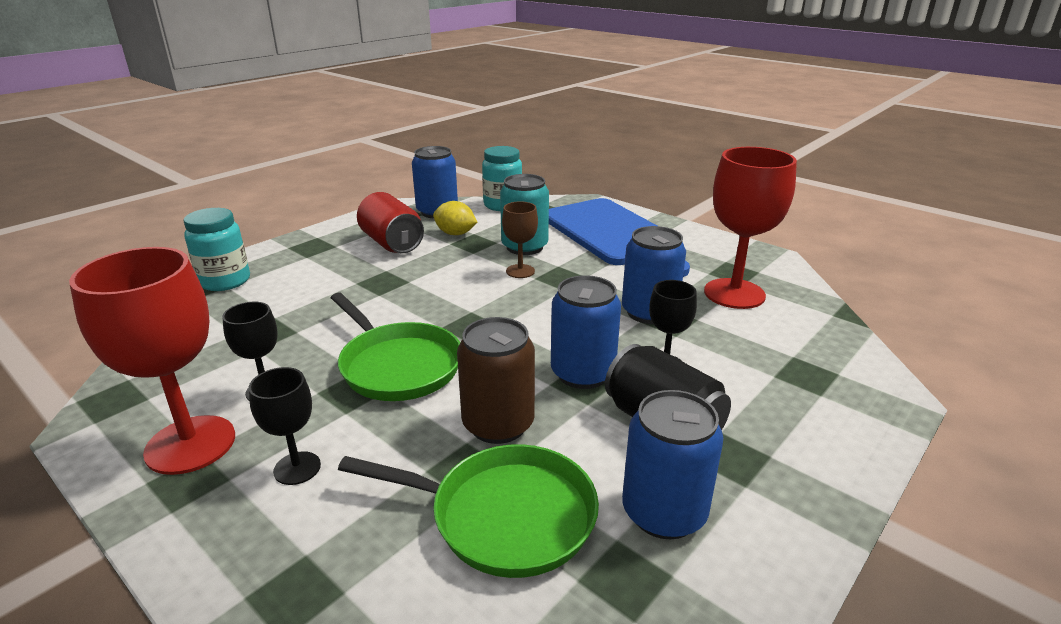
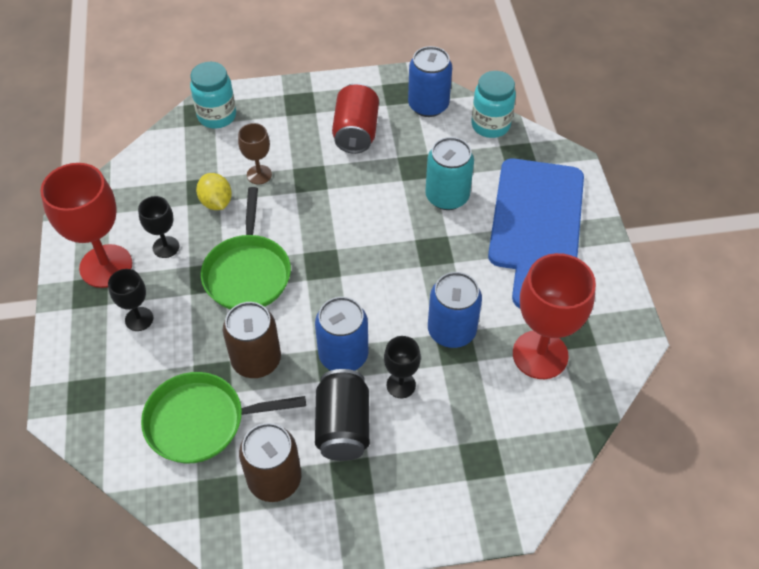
camera: 40 degrees right, 25 degrees up
green pan [338,444,599,578] -> green pan turned 120 degrees clockwise [141,372,306,464]
yellow lemon [433,201,477,235] -> yellow lemon moved to [196,173,232,210]
brown goblet [502,202,538,278] -> brown goblet moved to [238,123,272,184]
blue can [622,390,723,539] -> brown can [239,423,301,502]

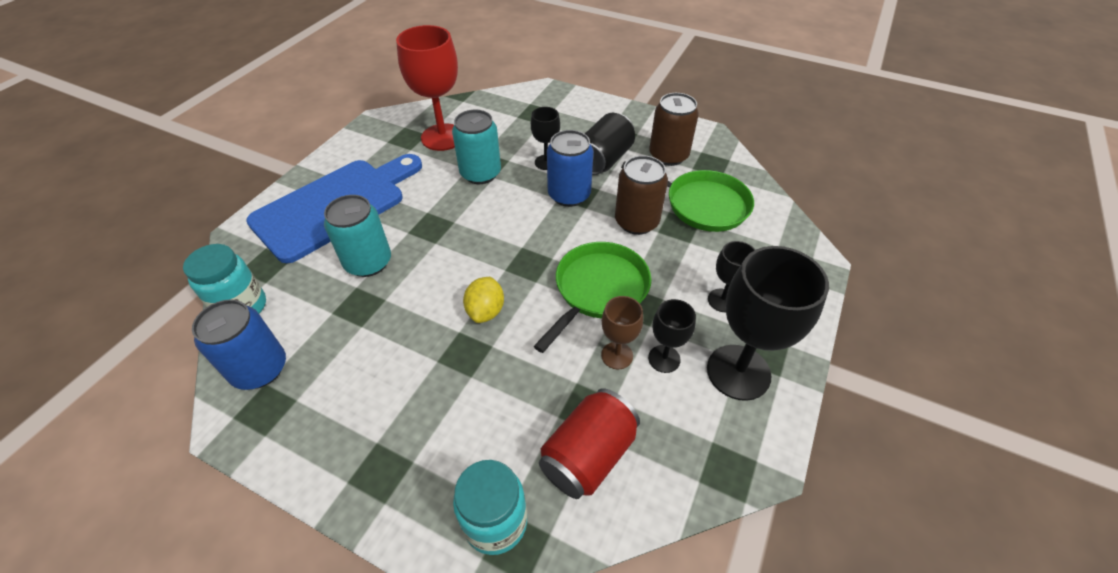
camera: 145 degrees left, 5 degrees down
red goblet [40,163,132,288] -> black goblet [707,246,829,401]
yellow lemon [196,173,232,210] -> yellow lemon moved to [463,277,504,323]
brown goblet [238,123,272,184] -> brown goblet moved to [601,296,643,369]
red can [332,83,379,154] -> red can moved to [539,388,640,499]
blue can [428,272,482,348] -> turquoise can [452,110,501,184]

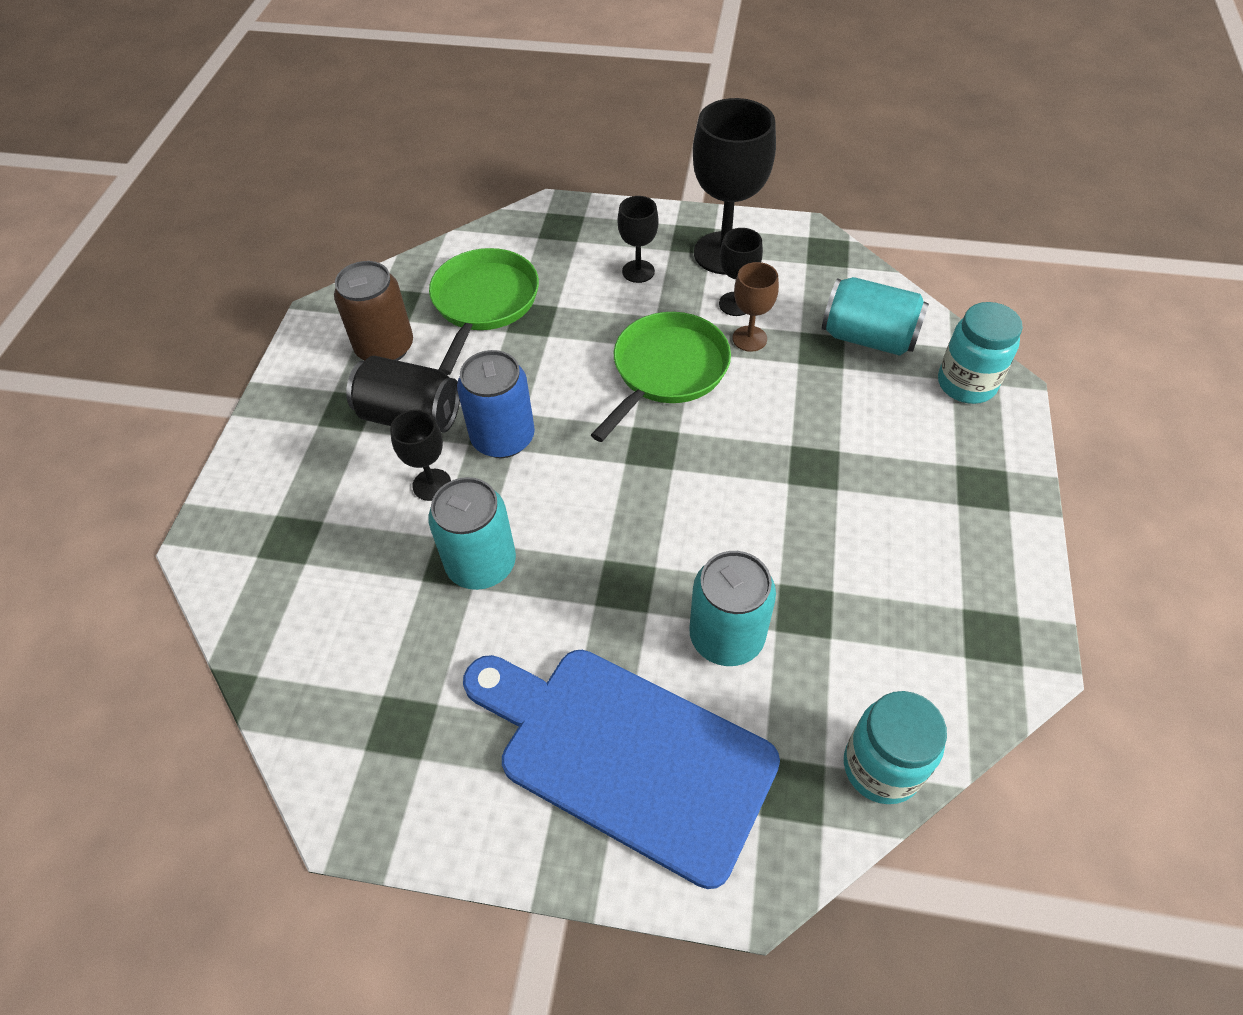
camera: 105 degrees left, 5 degrees up
blue can [192,299,286,390] -> none
red goblet [396,25,458,151] -> none
yellow lemon [463,277,504,323] -> none
green pan [534,242,651,353] -> green pan turned 105 degrees clockwise [591,312,731,442]
red can [539,388,640,499] -> turquoise can [822,277,929,356]
brown can [615,155,668,235] -> none

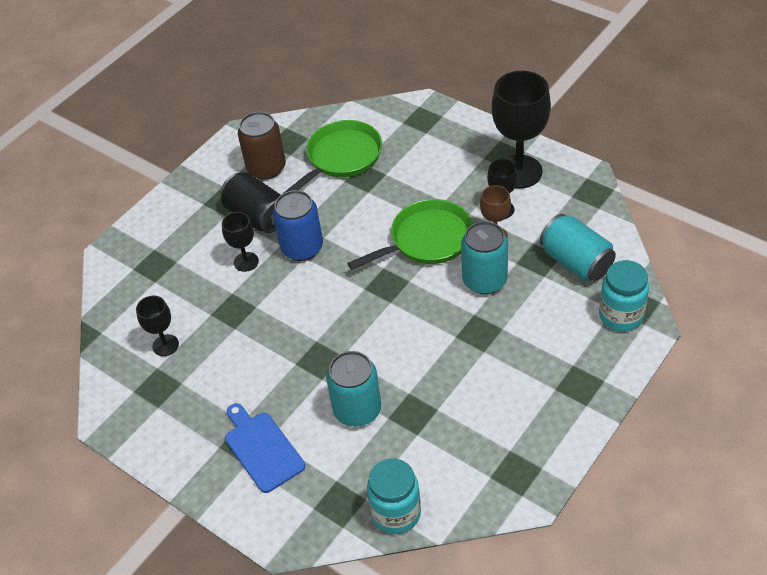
camera: 30 degrees right, 5 degrees down
turquoise can [428,477,516,590] -> turquoise can moved to [461,221,508,294]
blue cutting board [463,650,780,889] -> blue cutting board [225,403,305,493], size x0.54
black goblet [618,196,659,283] -> black goblet moved to [136,296,179,356]

